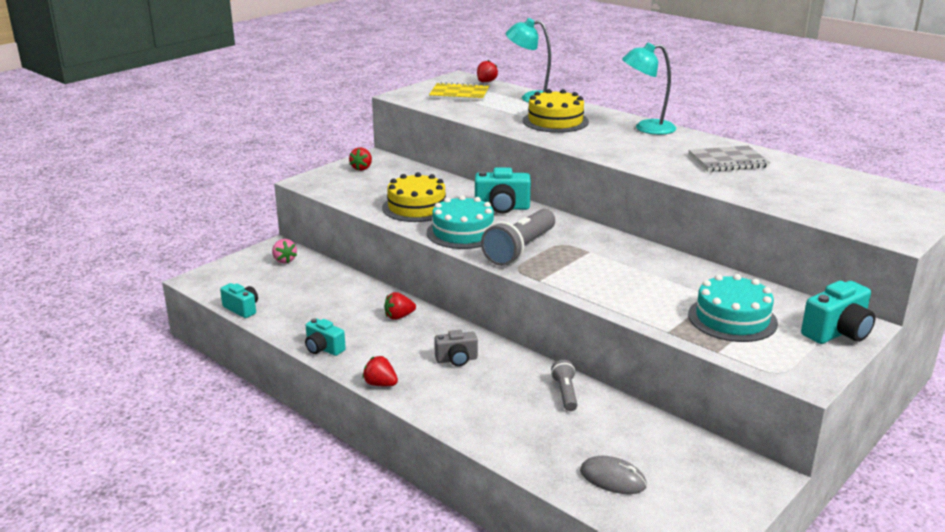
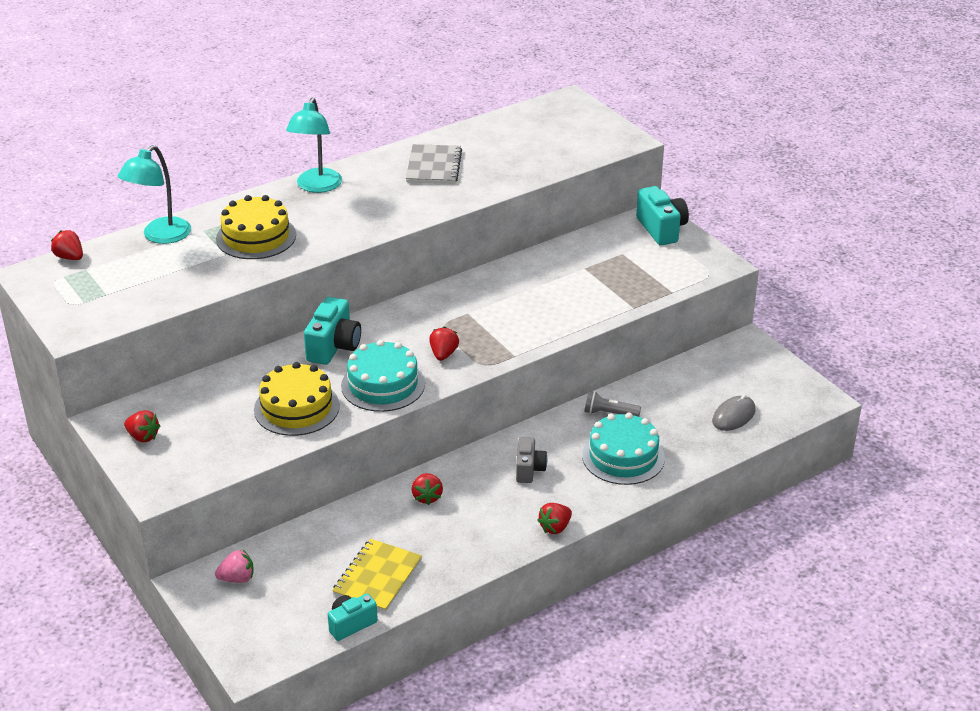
camera: 75 degrees left, 10 degrees up
turquoise camera [305,318,346,356] -> none
yellow notebook [429,82,489,101] -> yellow notebook moved to [332,539,422,612]
grey flashlight [481,209,555,266] -> red strawberry [429,327,459,361]
turquoise cake [688,274,778,342] -> turquoise cake moved to [582,412,665,485]

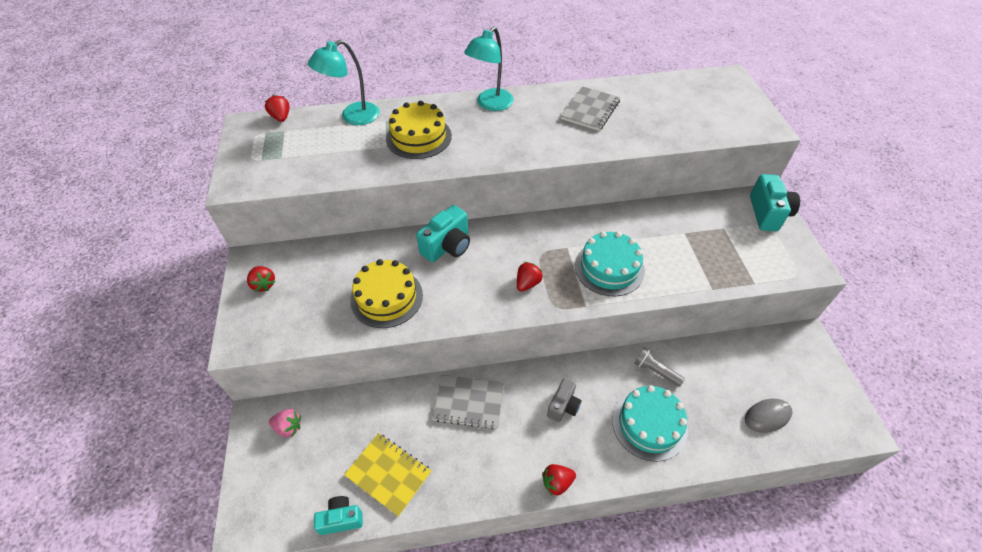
camera: 25 degrees right, 15 degrees up
yellow notebook [332,539,422,612] -> yellow notebook turned 75 degrees clockwise [344,433,431,517]
turquoise cake [341,340,425,412] -> turquoise cake moved to [575,231,645,296]
red strawberry [412,473,443,505] -> grey notebook [432,375,504,429]

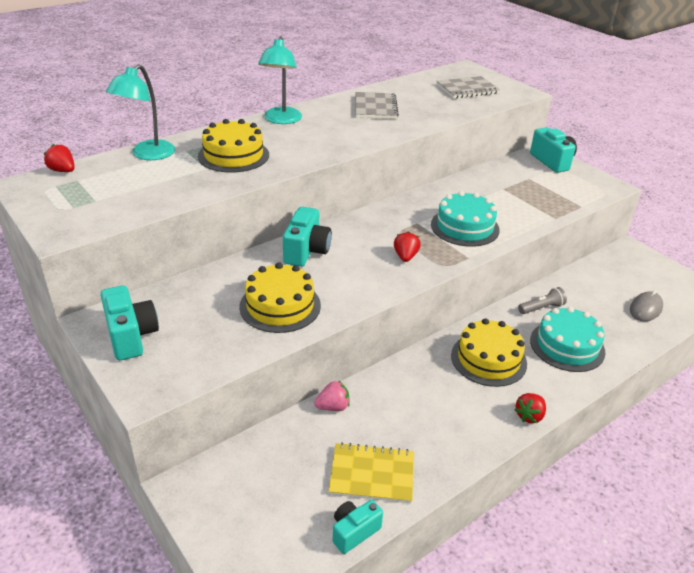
camera: 30 degrees left, 15 degrees down
red strawberry [247,266,276,292] -> turquoise camera [100,285,159,361]
pink strawberry [269,409,301,437] -> pink strawberry moved to [314,380,350,411]
grey notebook [432,375,504,429] -> grey notebook moved to [436,76,500,99]
grey camera [547,378,582,422] -> yellow cake [451,318,527,387]
grey flashlight [634,348,685,387] -> grey flashlight turned 150 degrees clockwise [518,287,567,314]

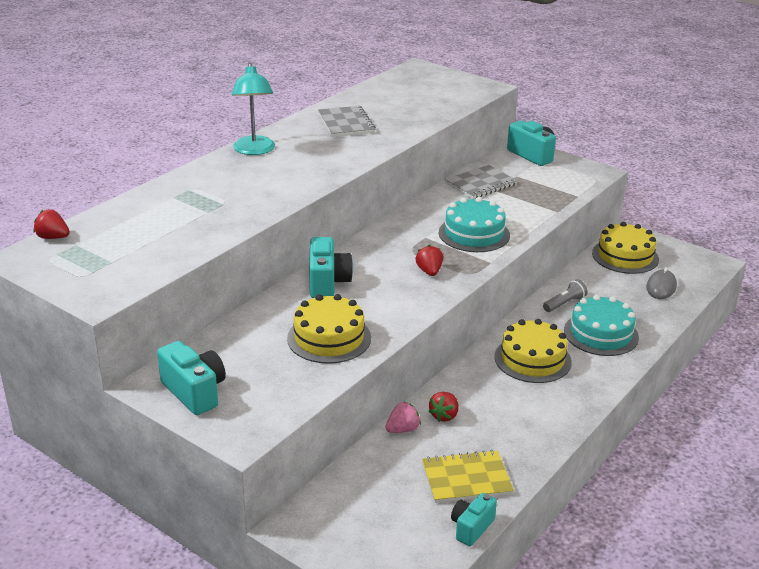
camera: 15 degrees left, 5 degrees down
turquoise lamp [106,64,175,160] -> none
yellow cake [198,119,269,173] -> yellow cake moved to [592,222,659,274]
grey notebook [436,76,500,99] -> grey notebook moved to [445,165,517,199]
red strawberry [514,393,546,423] -> red strawberry moved to [429,392,458,422]

